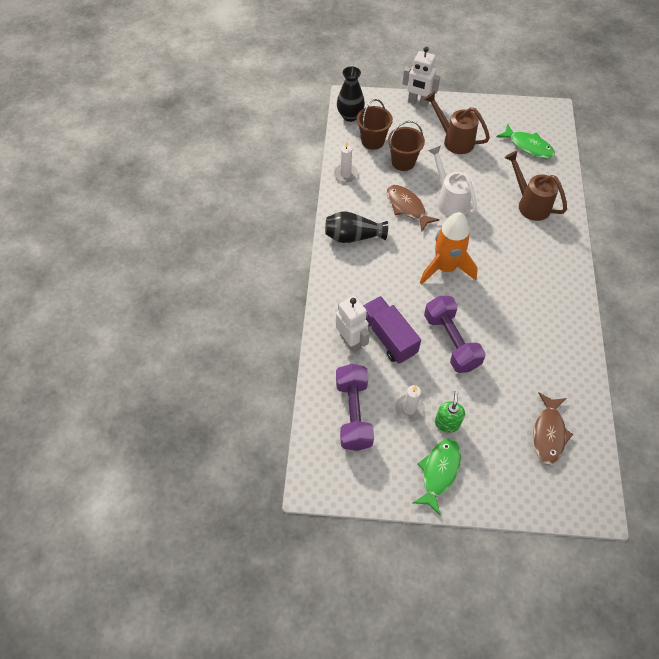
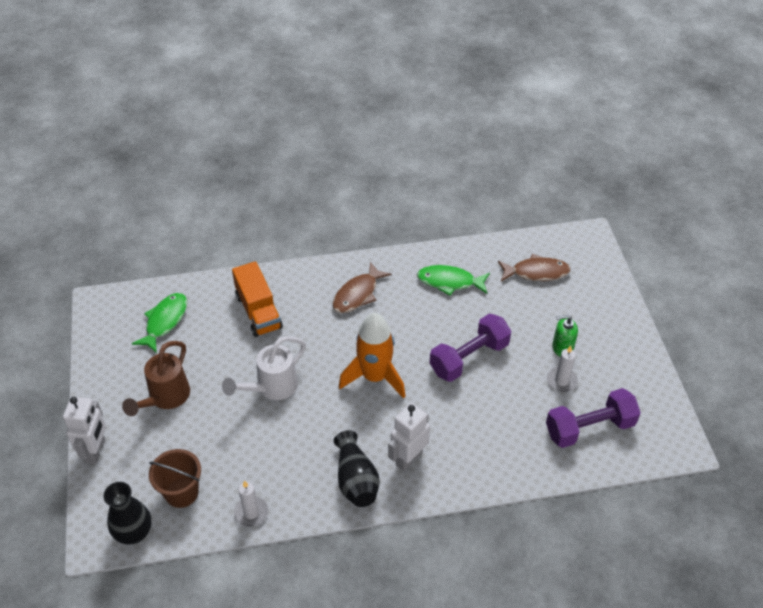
camera: 105 degrees left, 10 degrees down
white robot [336,296,370,353] -> white robot moved to [388,403,430,471]
purple truck [363,296,421,363] -> none
brown fish [387,185,440,231] -> brown fish moved to [332,262,391,313]
brown bucket [388,121,425,171] -> none
green fish [413,438,461,515] -> green fish moved to [417,265,490,296]
brown watering can [504,151,567,221] -> orange truck [232,261,283,337]

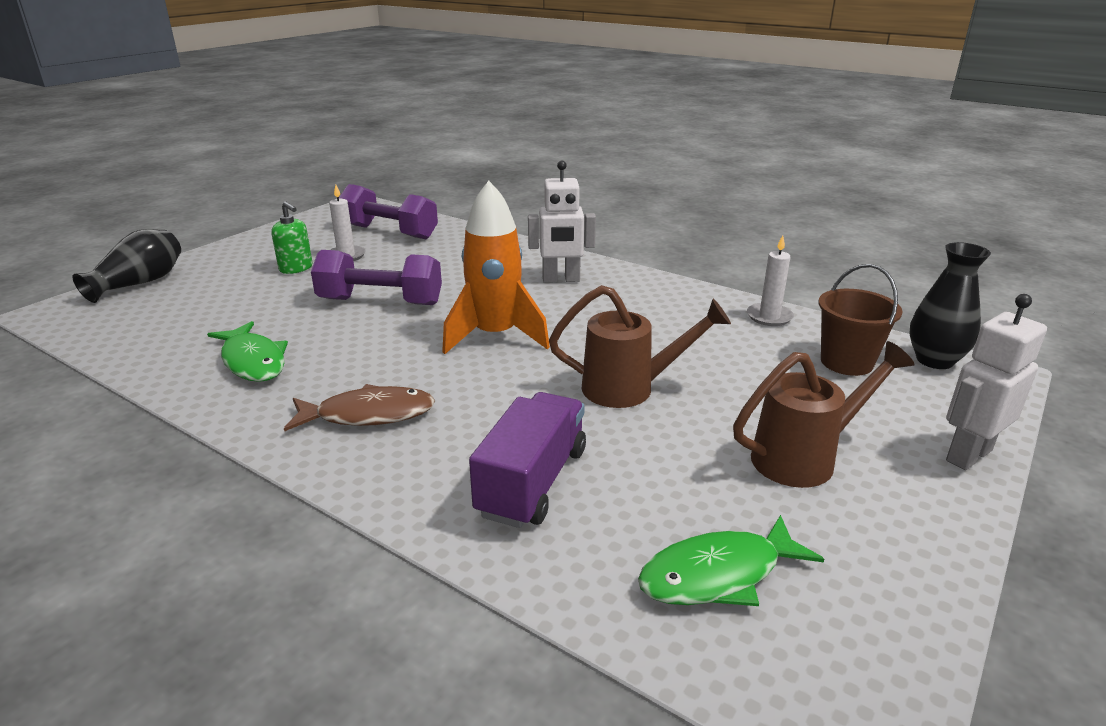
camera: 135 degrees left, 20 degrees down
white watering can [222,336,306,400] -> brown watering can [549,285,731,408]
orange truck [232,261,283,337] -> purple truck [469,392,586,528]
black vase [334,430,380,507] -> black vase moved to [72,229,181,303]
brown fish [498,254,571,281] -> none

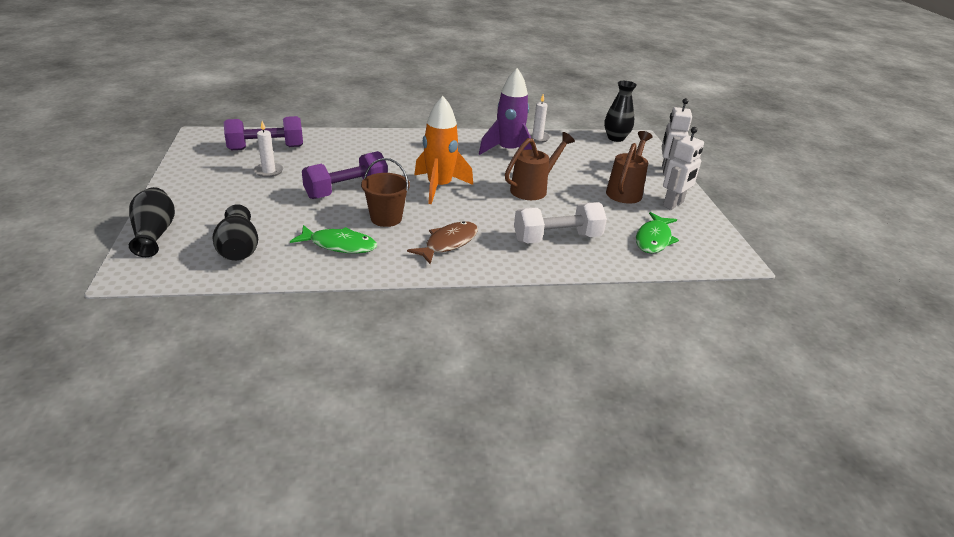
camera: 45 degrees left, 5 degrees up
green soap dispenser [271,201,313,274] -> none
purple truck [469,392,586,528] -> white dumbbell [514,202,607,244]
white robot [528,160,596,283] -> white robot moved to [663,127,704,210]
brown bucket [818,264,903,376] -> brown bucket moved to [361,158,410,227]
none -> black vase [212,204,258,261]
none -> purple rocket [479,68,532,155]

